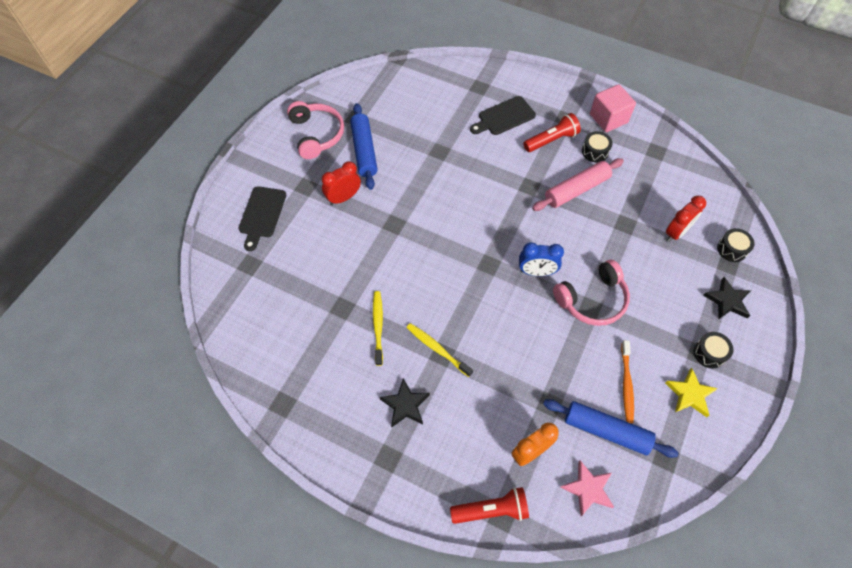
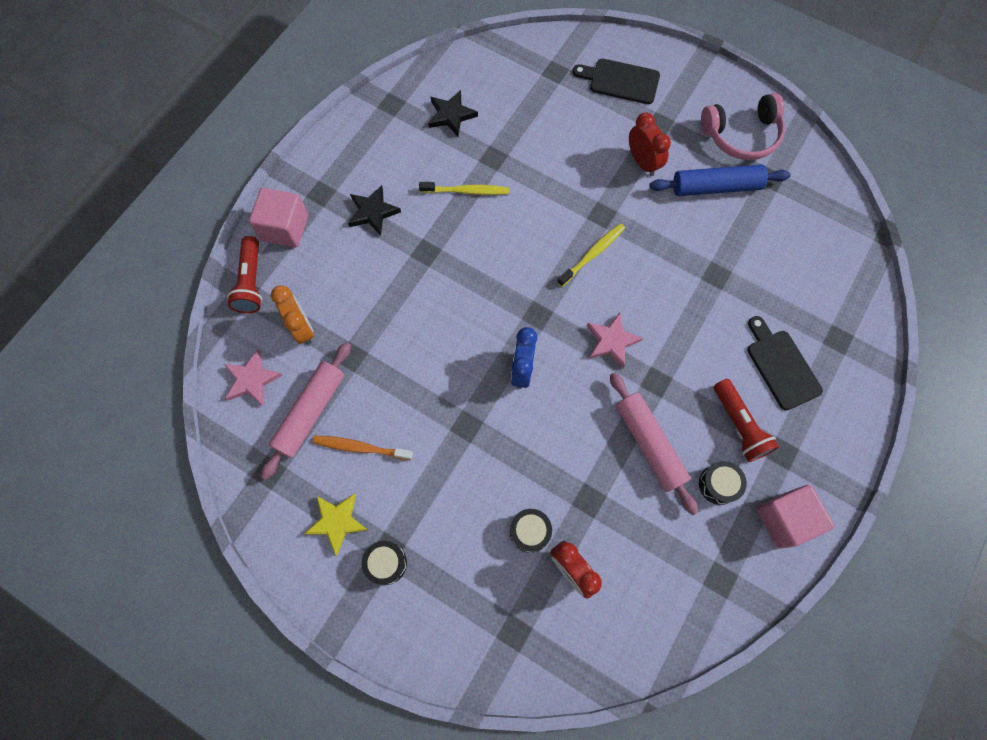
camera: 95 degrees right, 10 degrees up
yellow toothbrush [406,323,473,377] -> yellow toothbrush moved to [557,223,625,287]
blue rolling pin [543,399,679,458] -> pink rolling pin [261,342,351,480]
pink headphones [553,260,630,326] -> none
black star [703,277,751,319] -> black star moved to [428,90,478,136]
black drum [717,228,754,262] -> black drum moved to [510,509,552,553]
none -> pink cube [249,188,308,247]
none -> pink star [587,313,643,368]

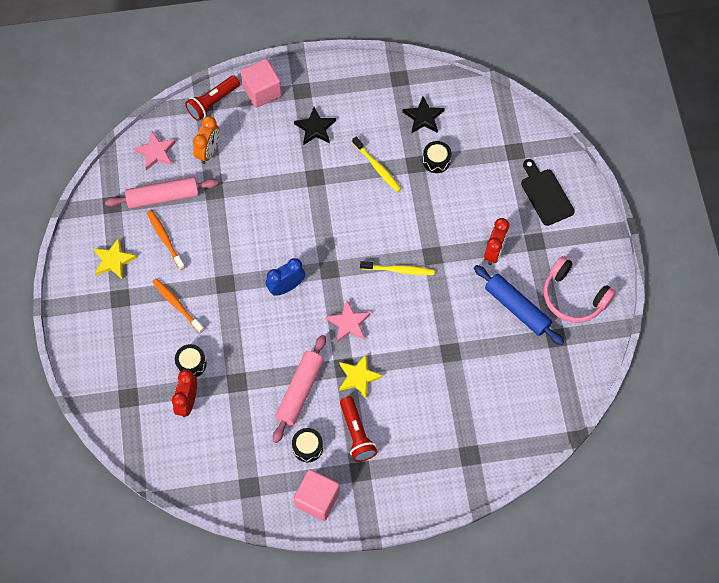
camera: 50 degrees right, 5 degrees down
black drum [362,541,407,585] -> black drum moved to [423,141,451,173]
red flashlight [714,379,779,462] -> red flashlight turned 45 degrees counterclockwise [340,396,377,462]
black cutting board [747,316,823,410] -> none
none -> orange toothbrush [152,278,204,333]
none -> yellow star [339,355,383,398]

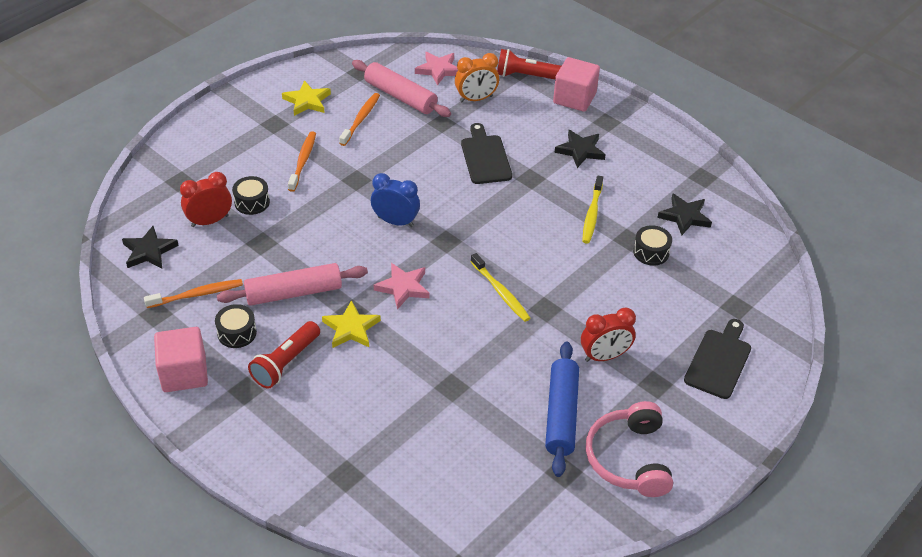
camera: 50 degrees right, 20 degrees down
none -> black star [122,226,179,268]
none -> orange toothbrush [144,279,243,308]
none -> black cutting board [461,123,512,184]

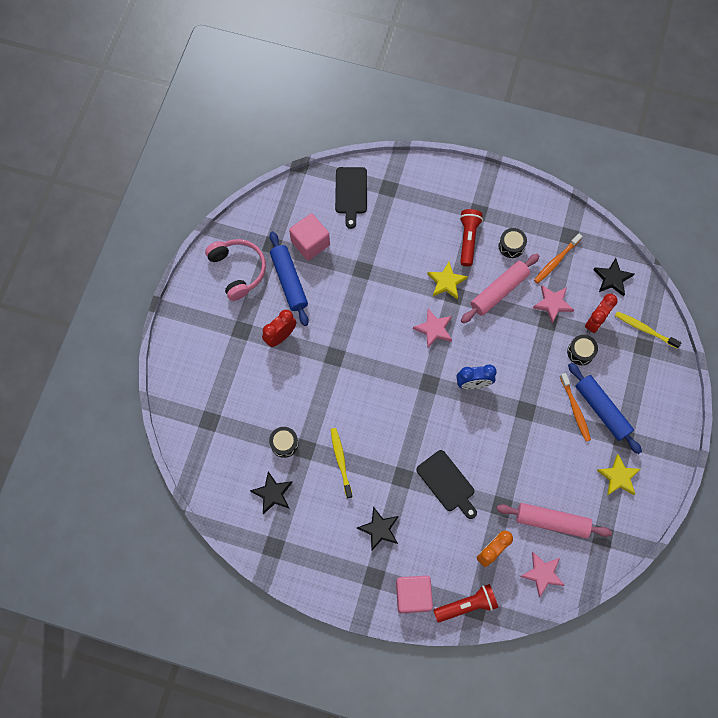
camera: 155 degrees right, 25 degrees up
pink cube [154,327,208,392] -> pink cube moved to [289,213,330,261]
orange toothbrush [339,93,380,146] -> none
yellow toothbrush [470,253,530,322] -> yellow toothbrush moved to [615,311,682,348]
black cutting board [684,319,751,399] -> black cutting board moved to [335,167,367,229]
none -> pink star [533,285,574,324]
none -> blue rolling pin [568,363,642,454]

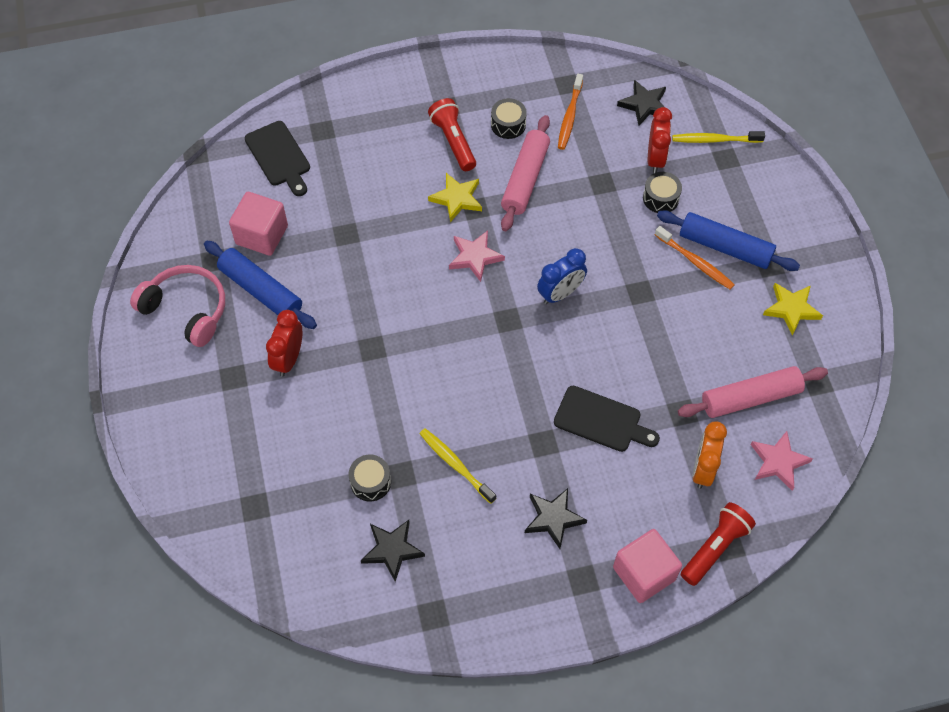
camera: 30 degrees left, 10 degrees down
pink star [533,285,574,324] -> none

